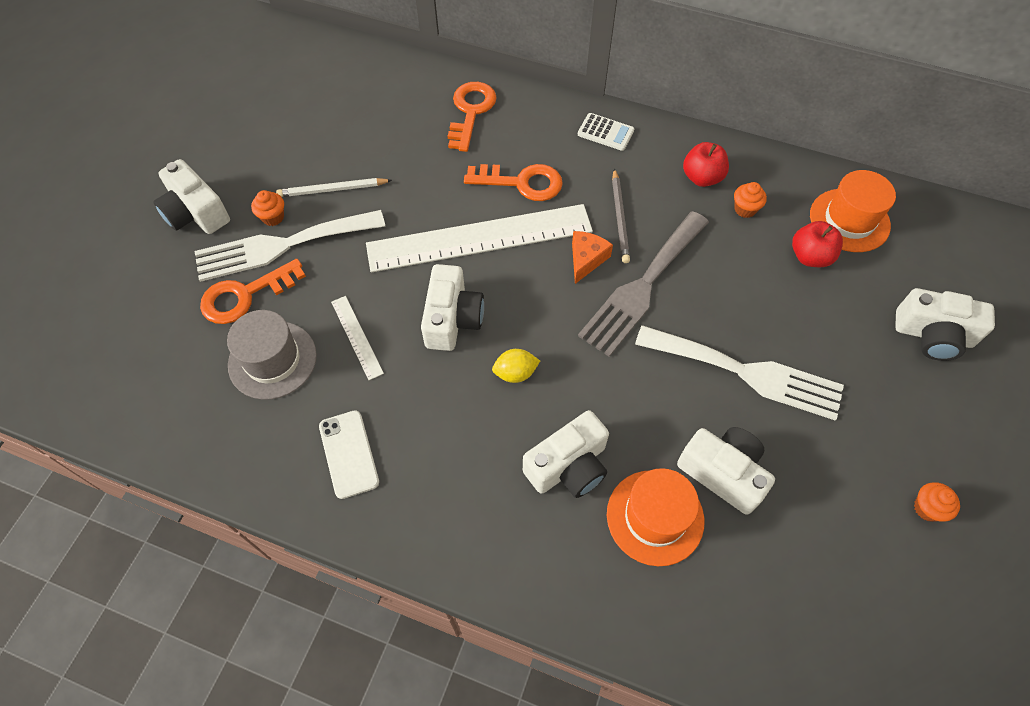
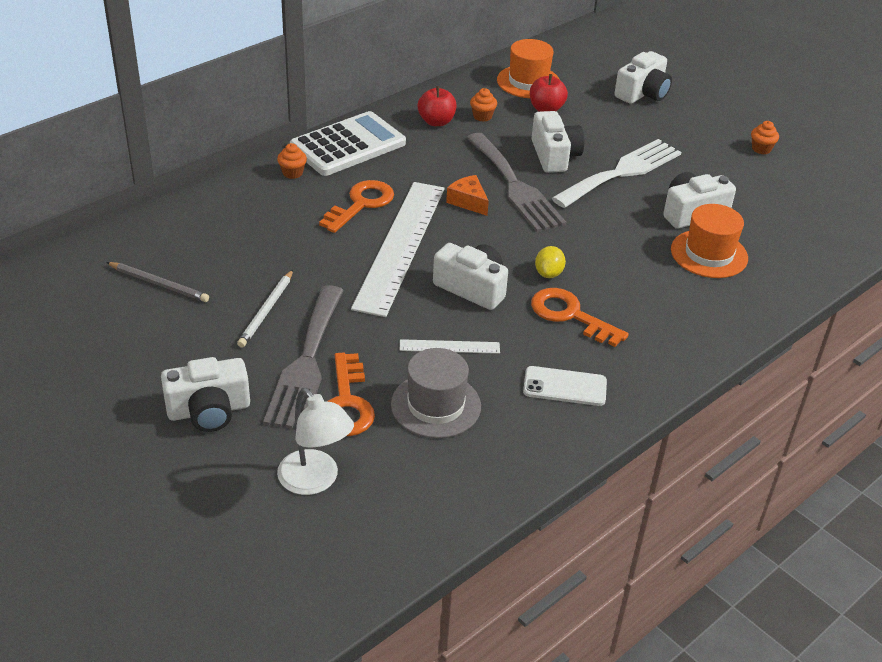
camera: 65 degrees left, 20 degrees down
white fork [195,210,385,282] -> grey fork [263,285,344,429]
orange cupcake [251,190,284,226] -> orange cupcake moved to [277,143,307,179]
orange key [448,82,497,152] -> orange key moved to [531,288,629,347]
white camera [523,410,609,498] -> white camera moved to [531,111,584,173]
white calculator [578,113,634,151] -> white calculator [290,111,406,176], size x2.14
grey pencil [612,168,630,263] -> grey pencil moved to [106,262,209,302]
none -> white lamp [277,388,354,495]

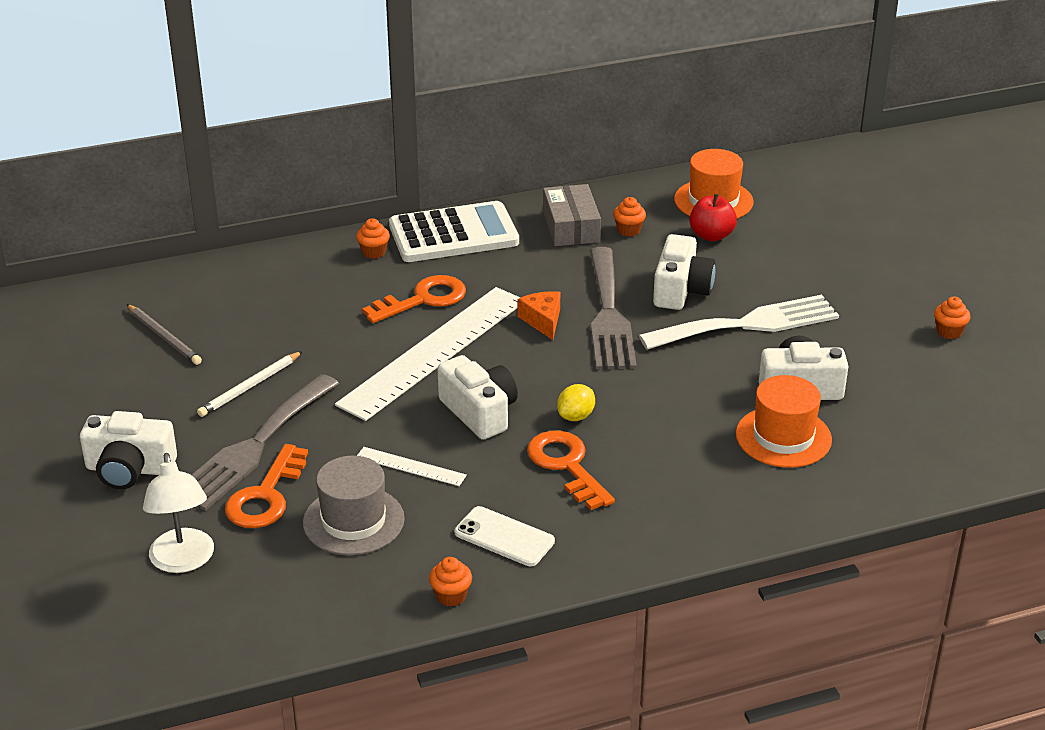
camera: 25 degrees right, 5 degrees down
red apple [418,86,456,126] -> grey box [543,184,601,246]
white camera [614,51,672,104] -> none
none -> orange cupcake [429,557,472,606]

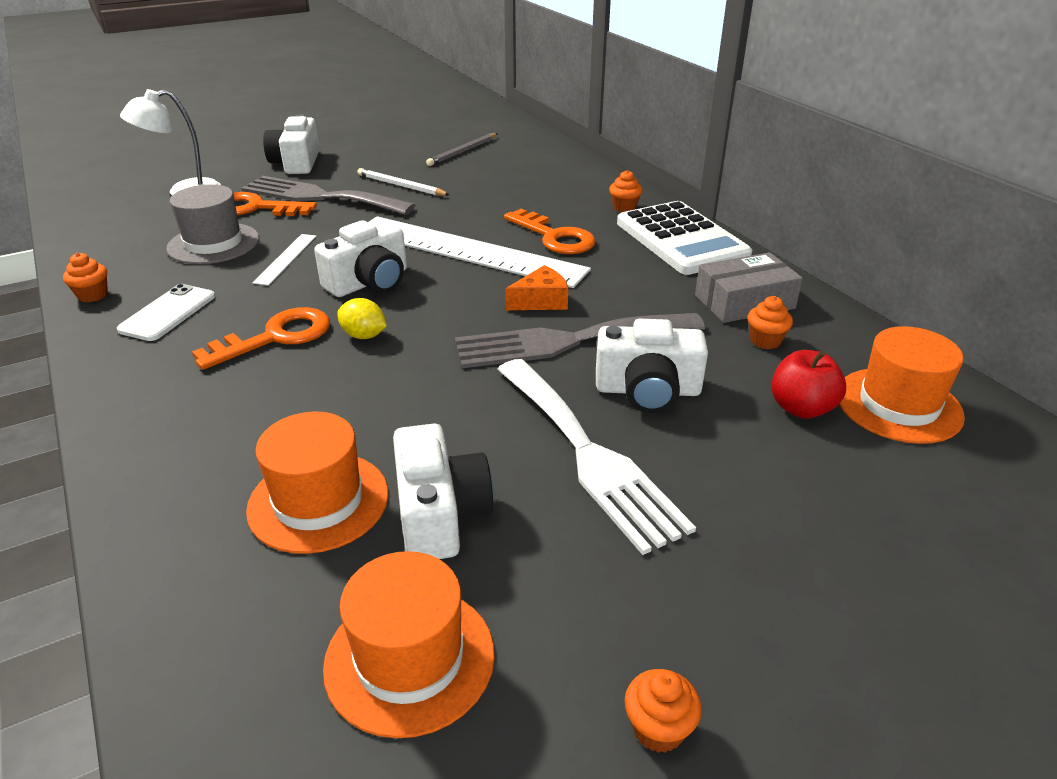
camera: 80 degrees right, 0 degrees up
none -> orange hat [323,551,495,738]

